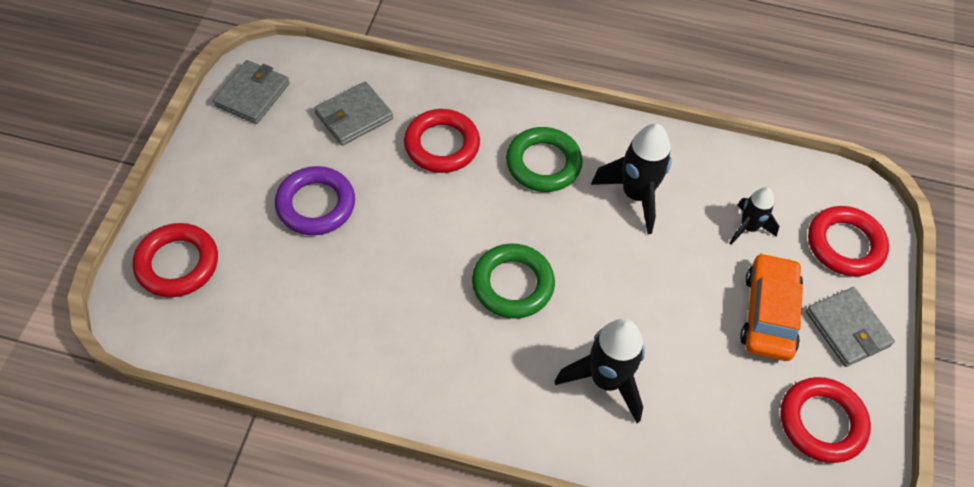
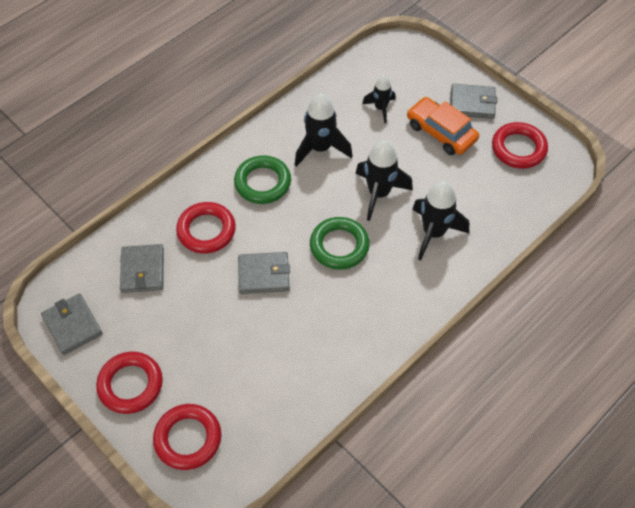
camera: 55 degrees left, 0 degrees up
purple ring [275,166,355,235] -> none
red ring [808,206,889,276] -> red ring moved to [96,352,163,414]
none -> grey wallet [238,252,290,294]
none -> black rocket [355,140,413,221]

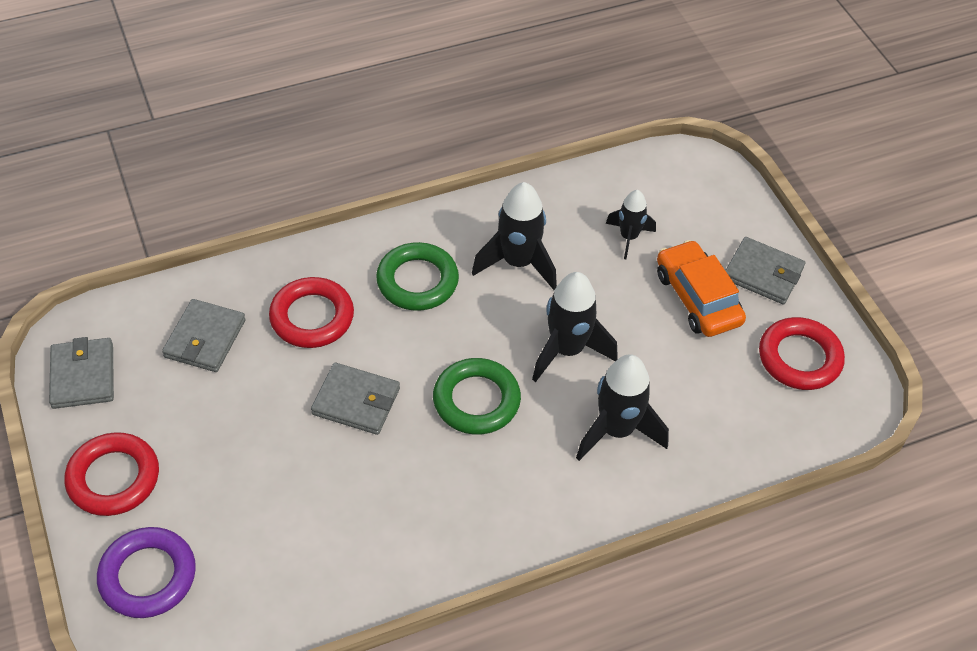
camera: 20 degrees right, 5 degrees down
red ring [153,404,221,470] -> purple ring [97,527,196,618]

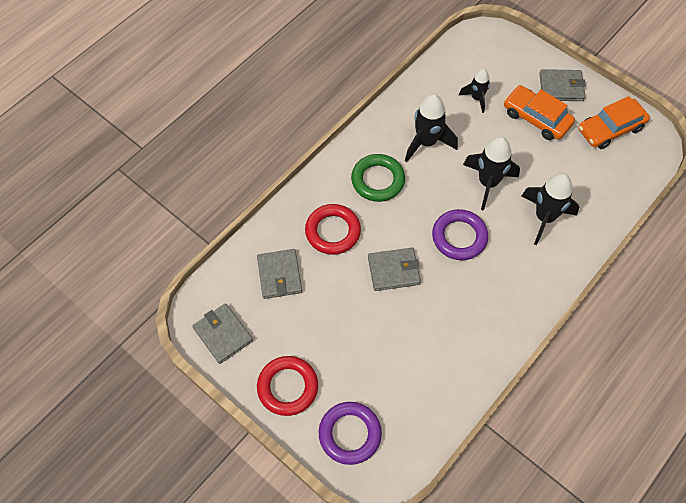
camera: 25 degrees left, 10 degrees up
green ring [433,358,521,435] -> purple ring [432,209,488,260]
red ring [759,317,845,390] -> orange car [578,96,650,149]

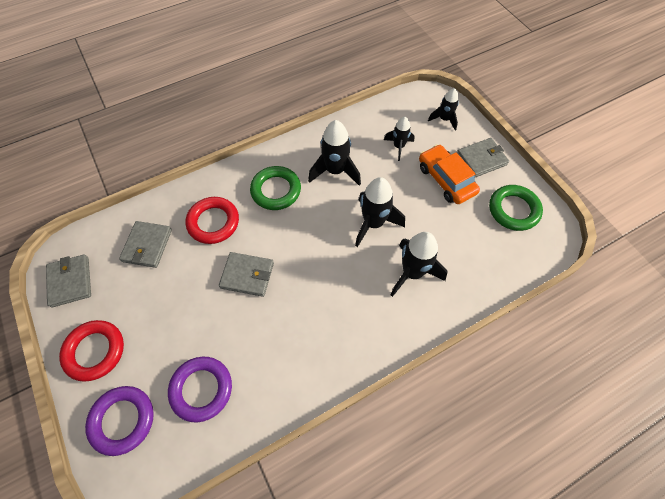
camera: 20 degrees right, 0 degrees up
purple ring [432,209,488,260] -> purple ring moved to [168,357,232,422]
grey wallet [539,69,586,101] -> grey wallet turned 45 degrees counterclockwise [457,138,509,177]
orange car [578,96,650,149] -> green ring [489,185,543,231]
none -> black rocket [428,88,459,130]

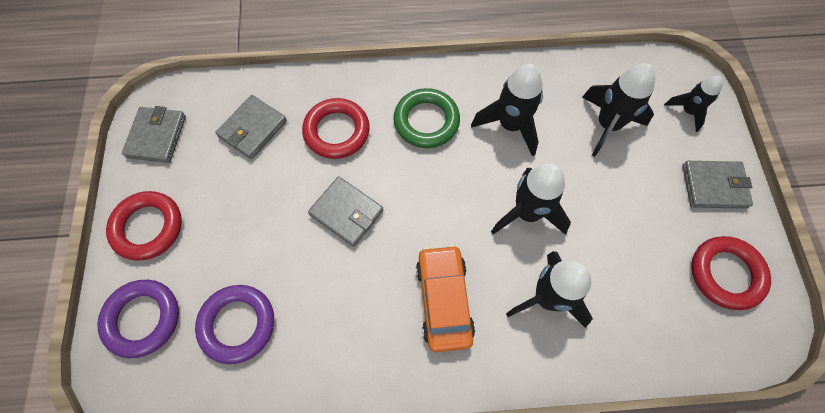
camera: 25 degrees right, 5 degrees up
black rocket [384,117,415,161] -> black rocket [582,63,655,157], size x1.65
orange car [419,144,480,204] -> orange car moved to [416,245,475,352]
green ring [489,185,543,231] -> red ring [691,236,771,310]

